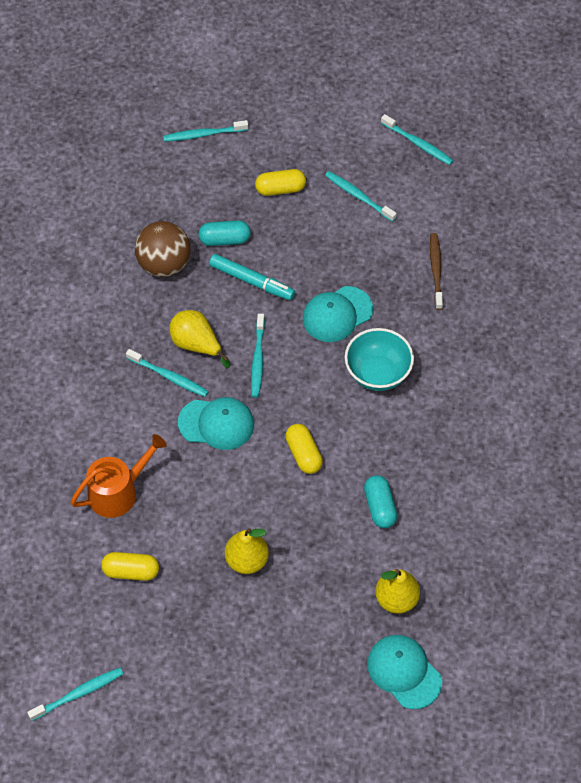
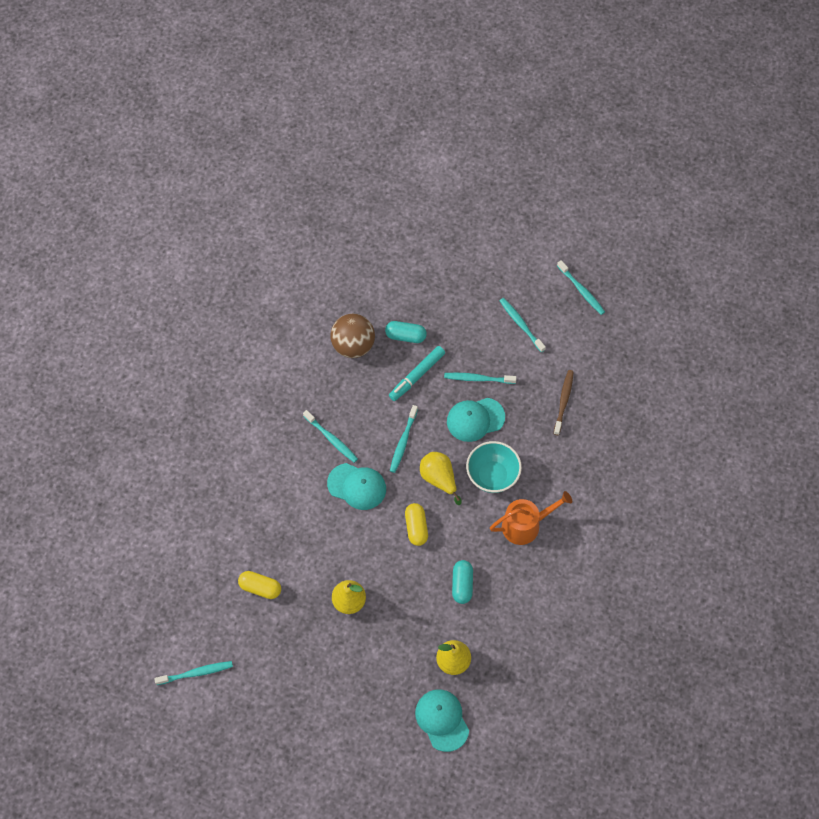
camera: 15 degrees right, 5 degrees up
orange watering can [71,434,167,518] -> orange watering can moved to [490,491,572,545]
turquoise toothbrush [163,120,248,142] -> turquoise toothbrush moved to [444,373,517,384]
yellow pear [169,310,230,368] -> yellow pear moved to [420,452,461,505]
turquoise marker [209,254,295,300] -> turquoise marker turned 90 degrees clockwise [389,346,445,401]
yellow capsule [255,169,306,196] -> none

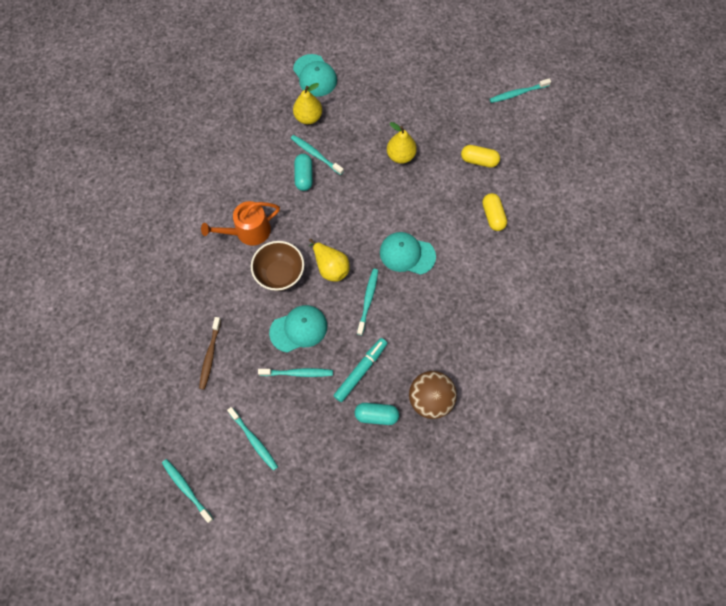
camera: 175 degrees right, 5 degrees up
turquoise toothbrush [303,410,358,463] -> turquoise toothbrush moved to [291,135,344,175]
yellow capsule [405,503,428,546] -> yellow capsule moved to [482,193,507,231]
turquoise bowl [466,441,522,493] -> brown bowl [251,241,304,291]

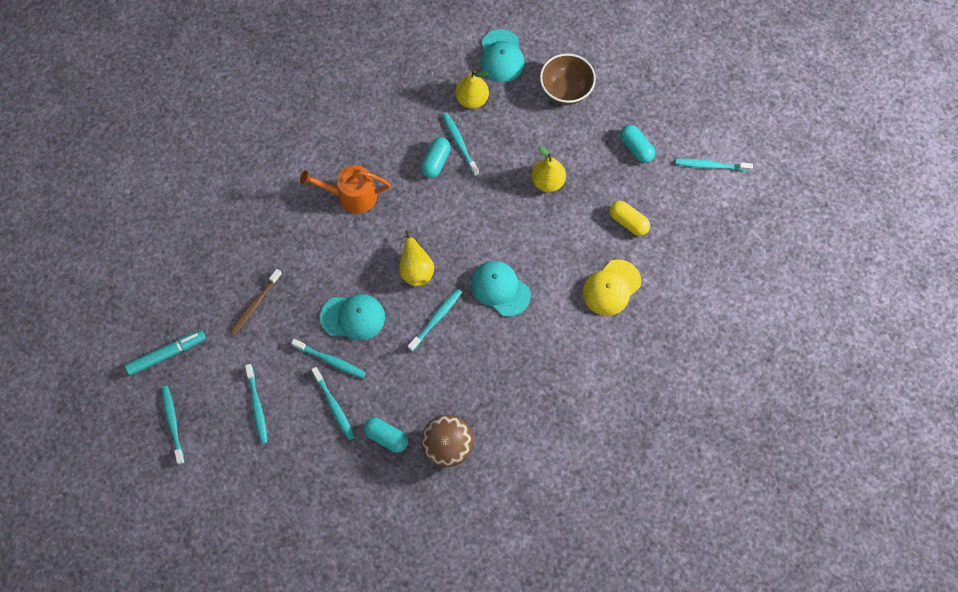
camera: 25 degrees right, 0 degrees up
brown bowl [251,241,304,291] -> brown bowl moved to [540,53,596,105]
turquoise marker [333,338,387,402] -> turquoise marker moved to [125,330,206,375]
yellow capsule [482,193,507,231] -> yellow cap [583,259,641,316]
none -> turquoise toothbrush [311,367,355,440]
none -> turquoise capsule [620,125,655,163]

